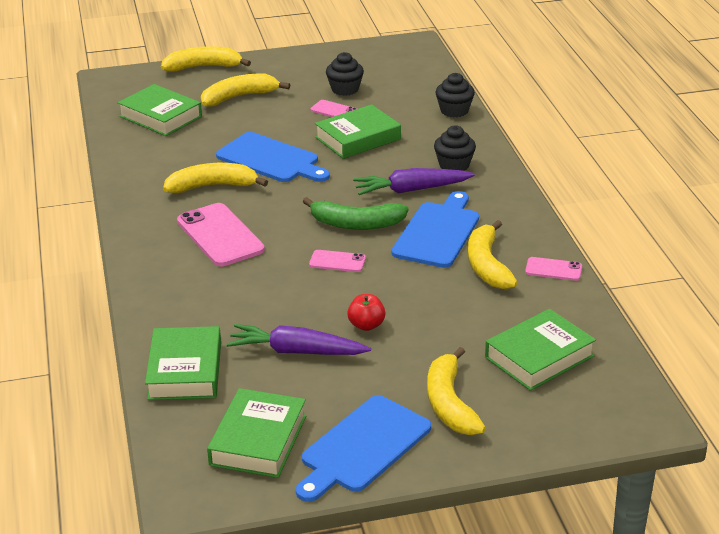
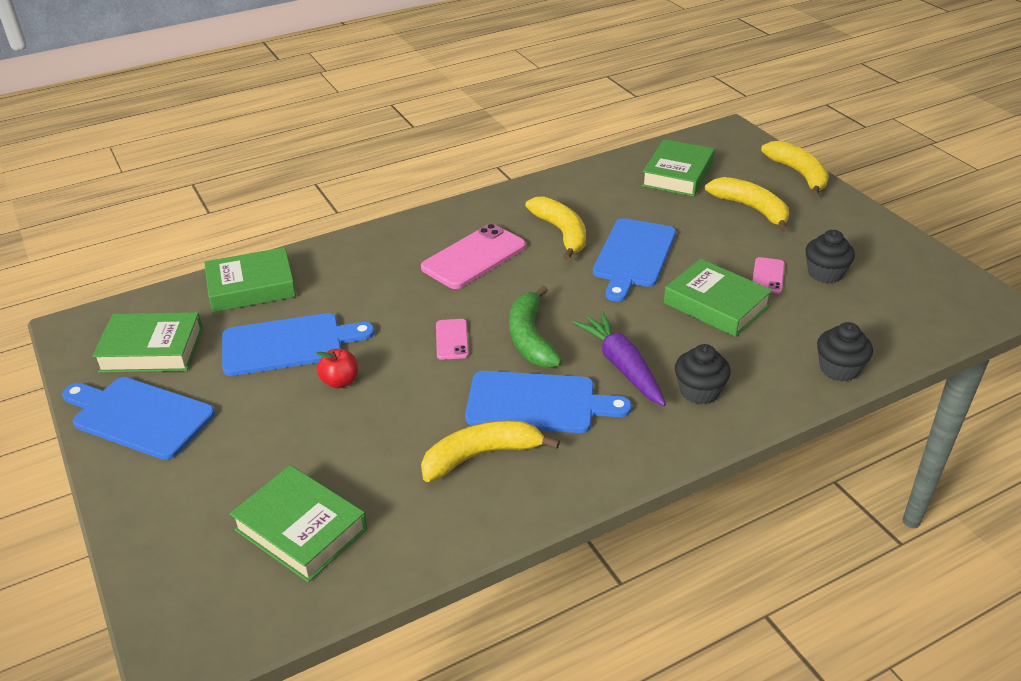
camera: 75 degrees right, 5 degrees up
purple carrot [226,324,371,355] -> blue cutting board [222,313,375,376]
yellow banana [427,347,486,435] -> none
pink phone [525,257,582,281] -> none

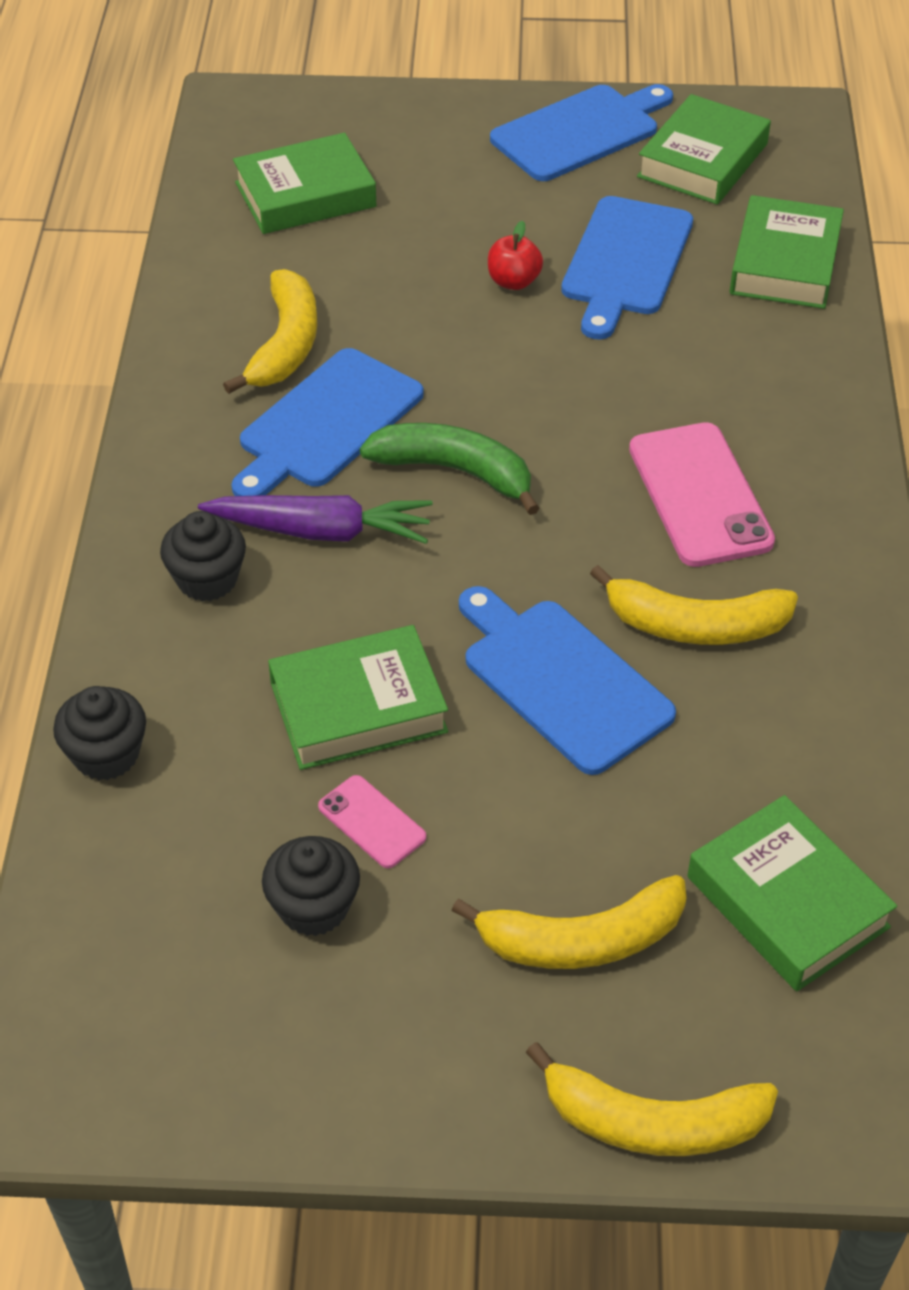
camera: 120 degrees right, 10 degrees up
pink phone [436,319,469,360] -> none

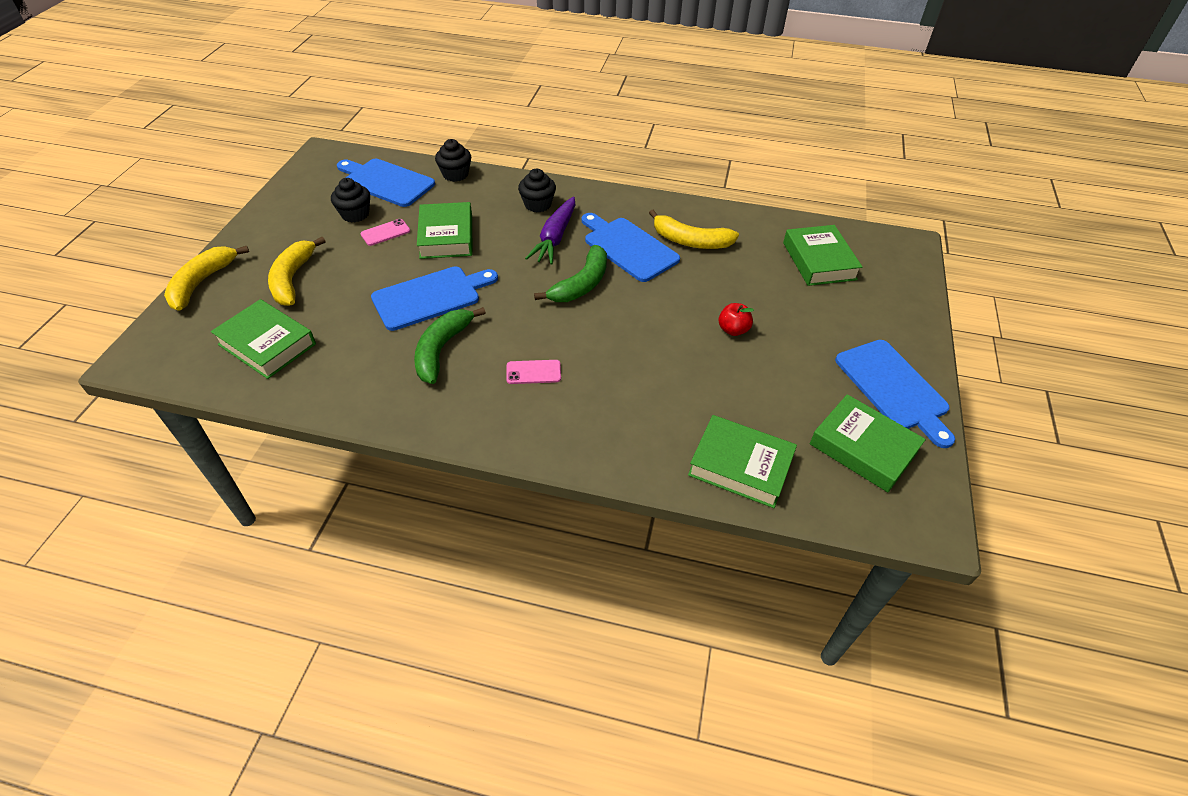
camera: 100 degrees right, 0 degrees up
blue cutting board [561,196,693,340] -> blue cutting board moved to [337,159,435,207]
yellow banana [590,565,798,645] -> green banana [414,307,486,384]
pink phone [629,422,775,567] -> pink phone [506,360,561,384], size x0.51
green book [687,795,897,991] -> green book turned 60 degrees clockwise [211,299,316,379]

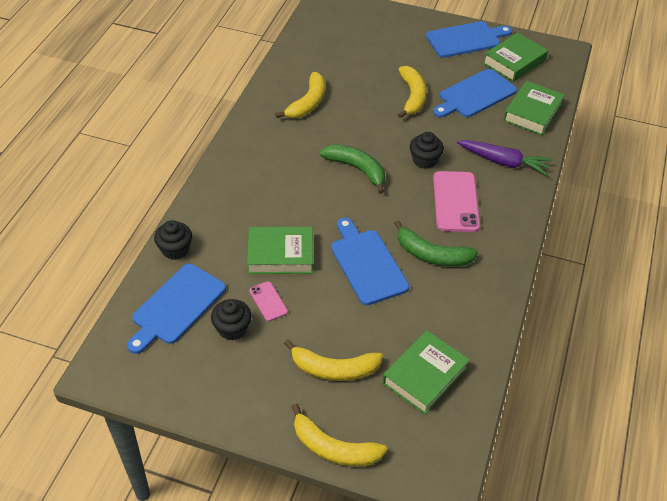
camera: 85 degrees left, 0 degrees up
pink phone [506,360,561,384] -> pink phone [433,171,480,232], size x1.95
black cupcake [518,169,556,212] -> black cupcake moved to [410,132,444,169]
purple carrot [525,197,576,265] -> purple carrot moved to [457,140,552,176]
blue cutting board [582,213,680,282] -> blue cutting board moved to [433,69,517,118]
red apple [719,303,754,336] -> yellow banana [398,66,427,119]
green book [783,225,862,286] -> none

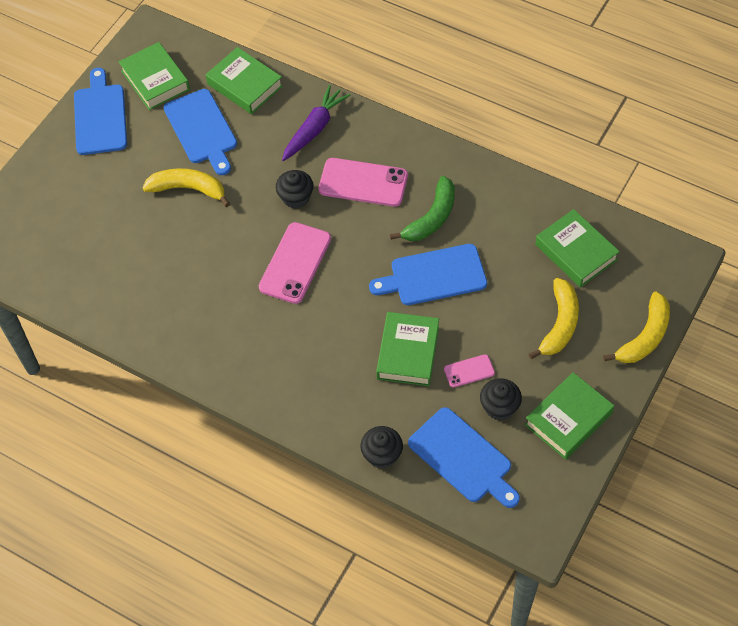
camera: 75 degrees left, 10 degrees up
yellow banana [275,72,325,118] -> none
green banana [320,144,385,194] -> pink phone [259,222,331,304]
none -> green book [525,372,614,460]

